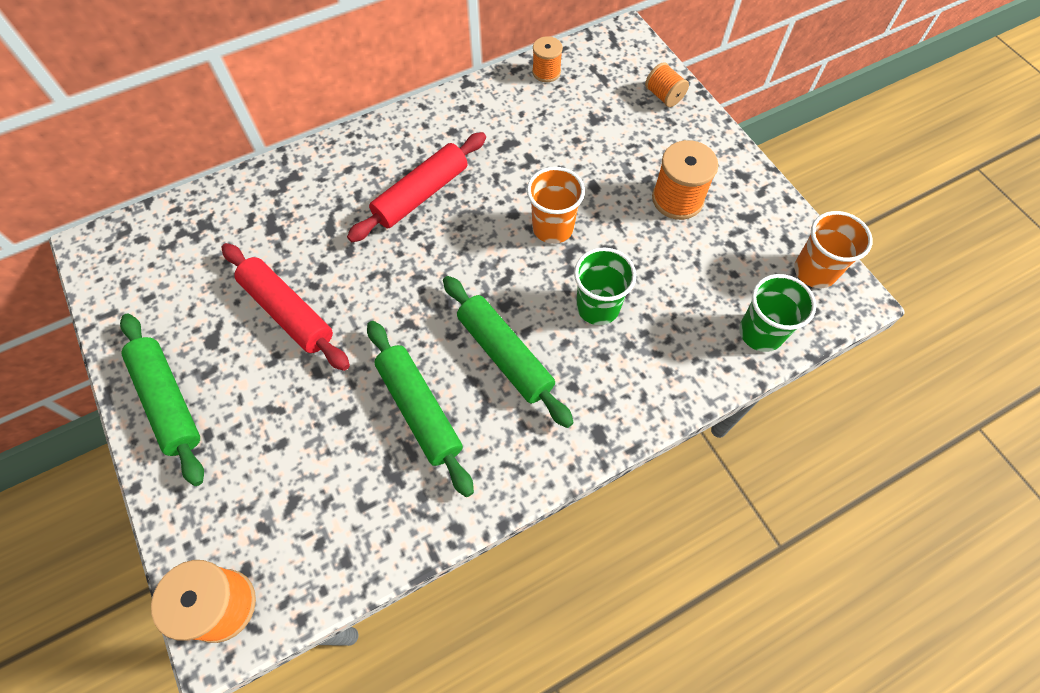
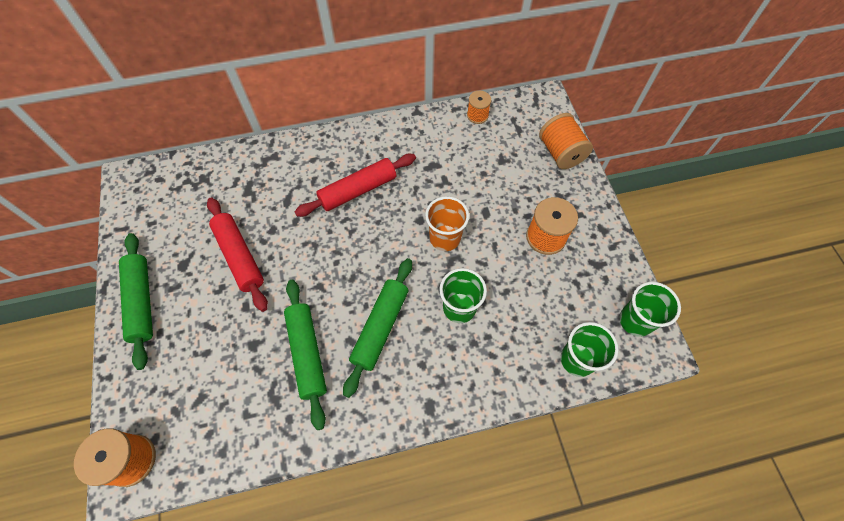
camera: 15 degrees right, 0 degrees up
green rolling pin [443,276,574,428] -> green rolling pin turned 45 degrees clockwise [343,258,412,398]
orange spool [645,62,689,107] -> orange spool [539,113,593,169], size x1.63
orange cup [794,211,873,288] -> green cup [620,282,681,337]

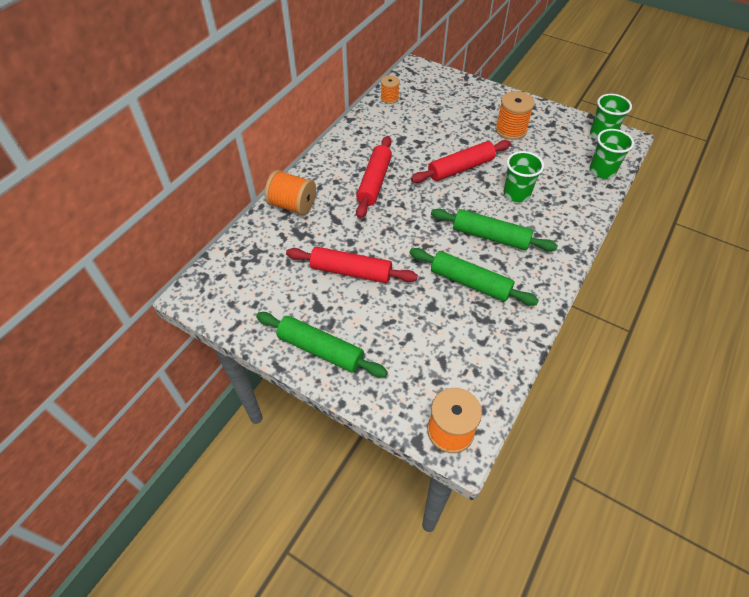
camera: 45 degrees left, 10 degrees down
green rolling pin [343,258,412,398] -> green rolling pin turned 45 degrees counterclockwise [431,208,558,251]
orange cup [425,196,469,251] -> red rolling pin [411,140,511,183]
orange spool [539,113,593,169] -> orange spool moved to [265,170,316,215]

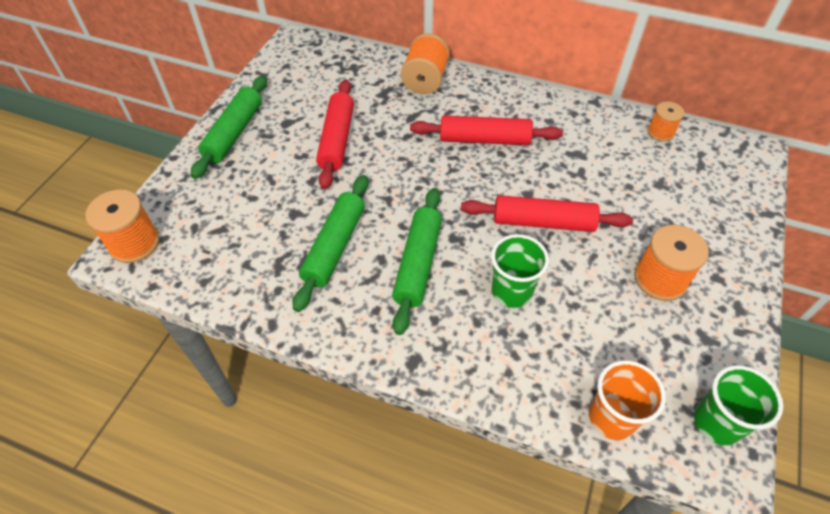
camera: 80 degrees right, 0 degrees up
red rolling pin [411,140,511,183] -> red rolling pin turned 45 degrees counterclockwise [461,195,633,232]
green cup [590,129,634,179] -> orange cup [589,360,666,440]

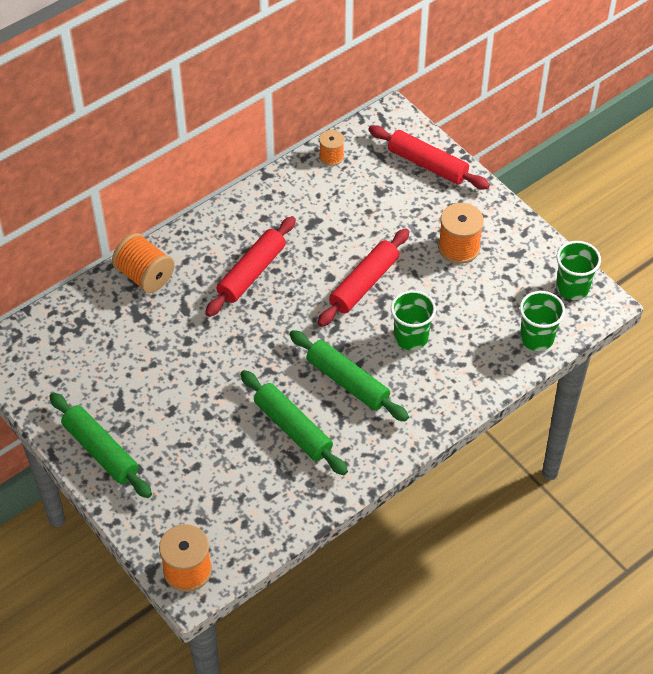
camera: 60 degrees left, 0 degrees up
red rolling pin [316,79,354,189] -> red rolling pin moved to [368,125,490,189]
orange cup [589,360,666,440] -> green cup [520,291,565,351]

